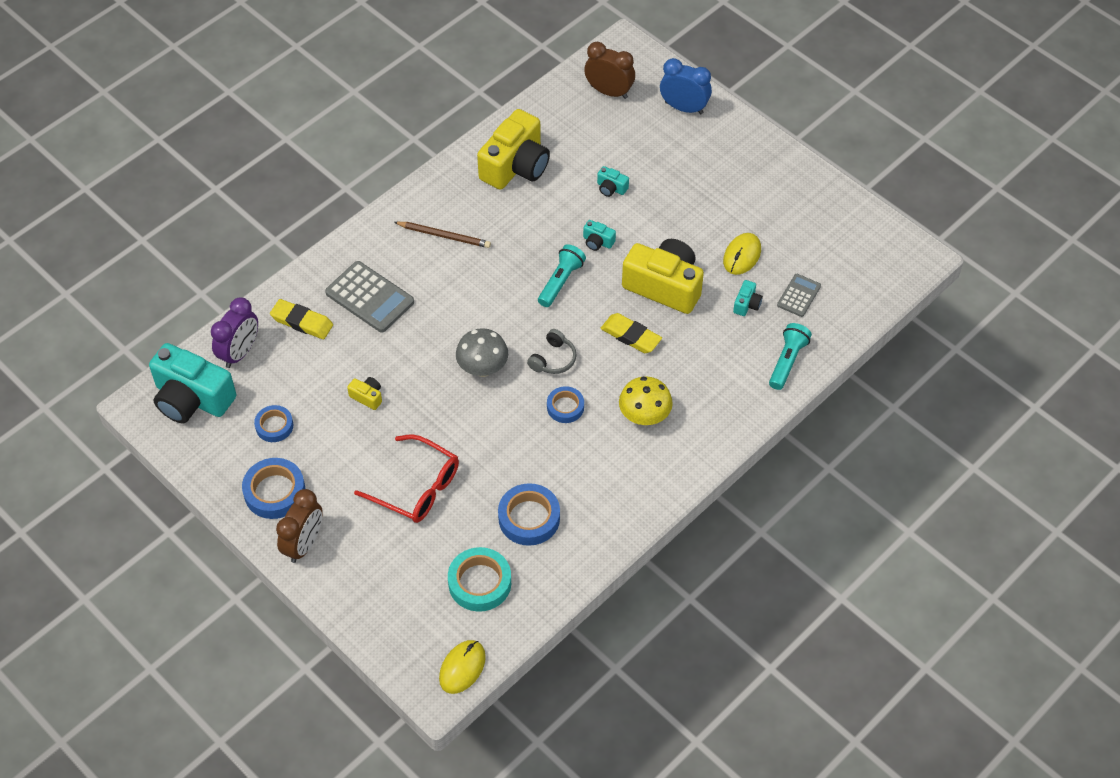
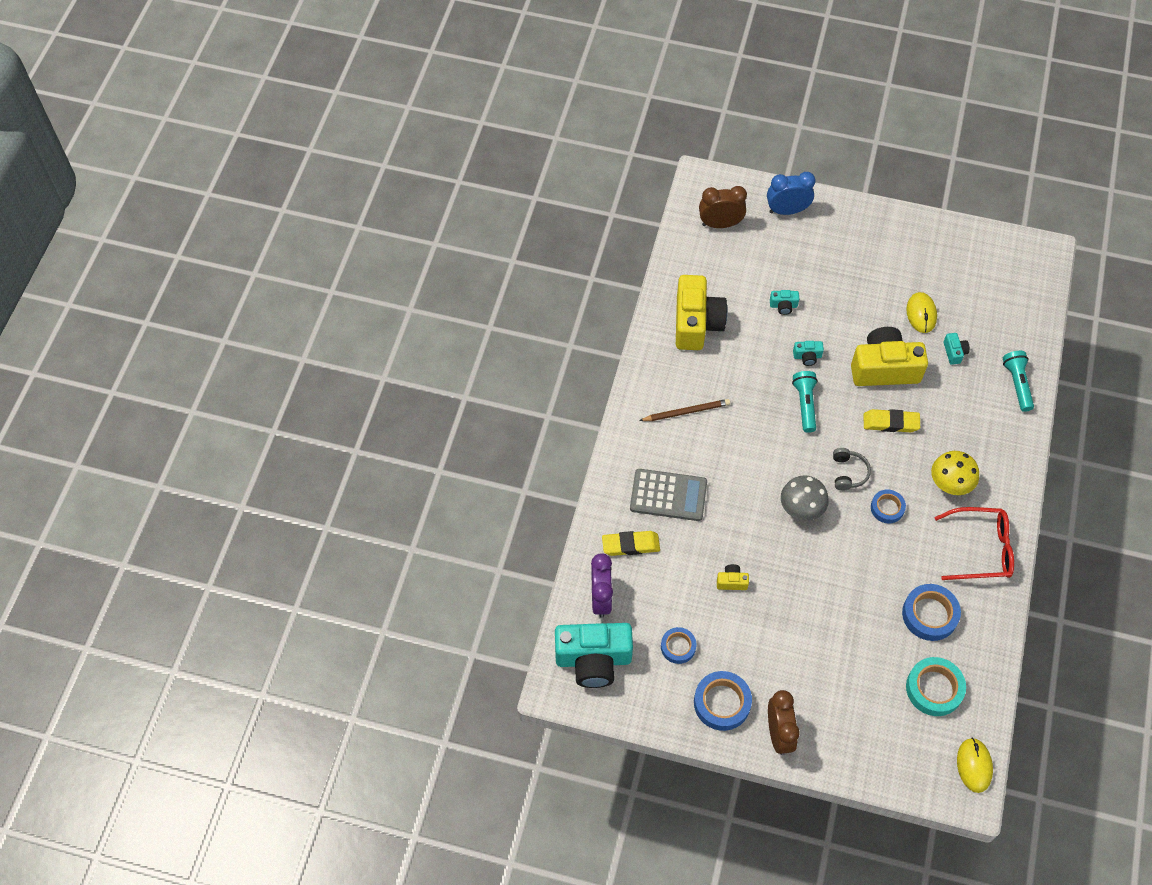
camera: 30 degrees left, 5 degrees up
red glasses [354,434,459,523] -> red glasses moved to [934,507,1014,580]
grey calculator [777,274,821,317] -> none

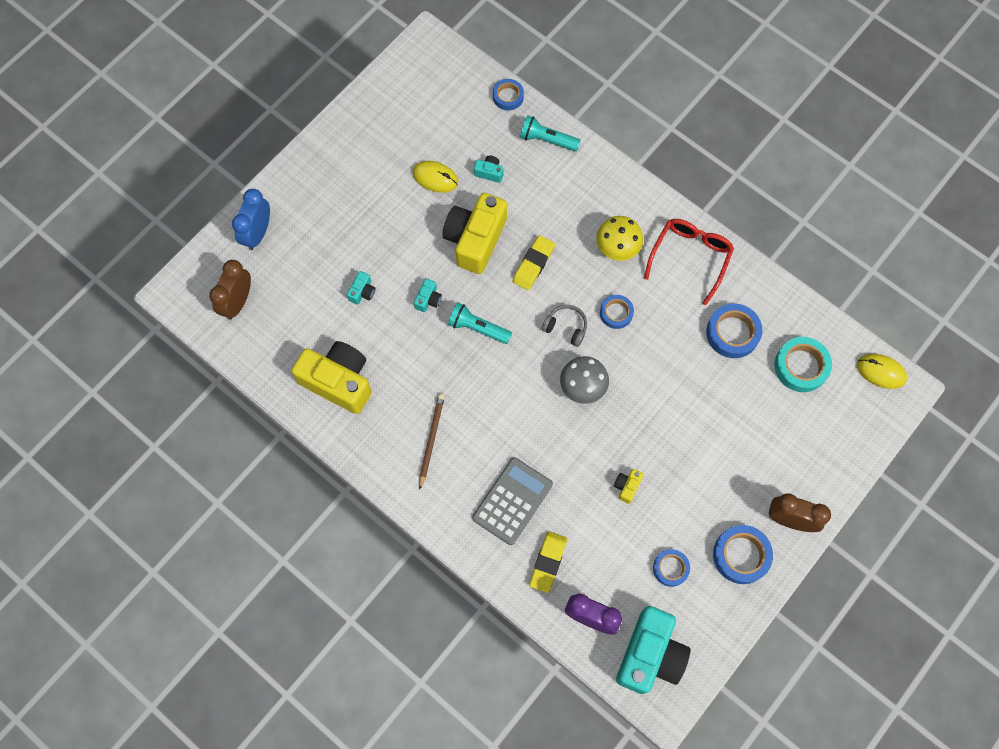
camera: 65 degrees left, 10 degrees up
none -> blue tape [493,79,524,110]

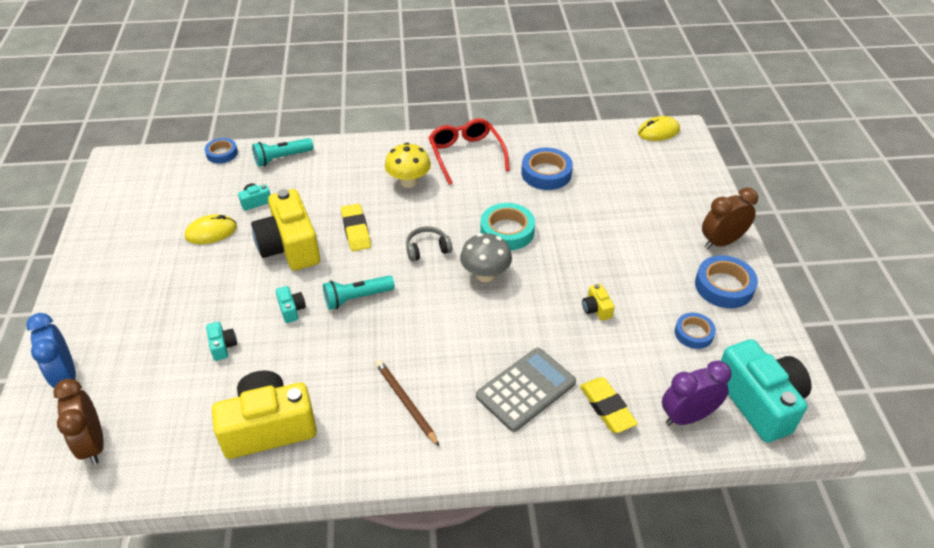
camera: 45 degrees left, 25 degrees down
grey calculator [472,457,553,545] -> grey calculator turned 60 degrees clockwise [476,348,576,432]
blue tape [600,295,634,329] -> none
turquoise tape [775,337,832,392] -> turquoise tape moved to [480,203,535,250]

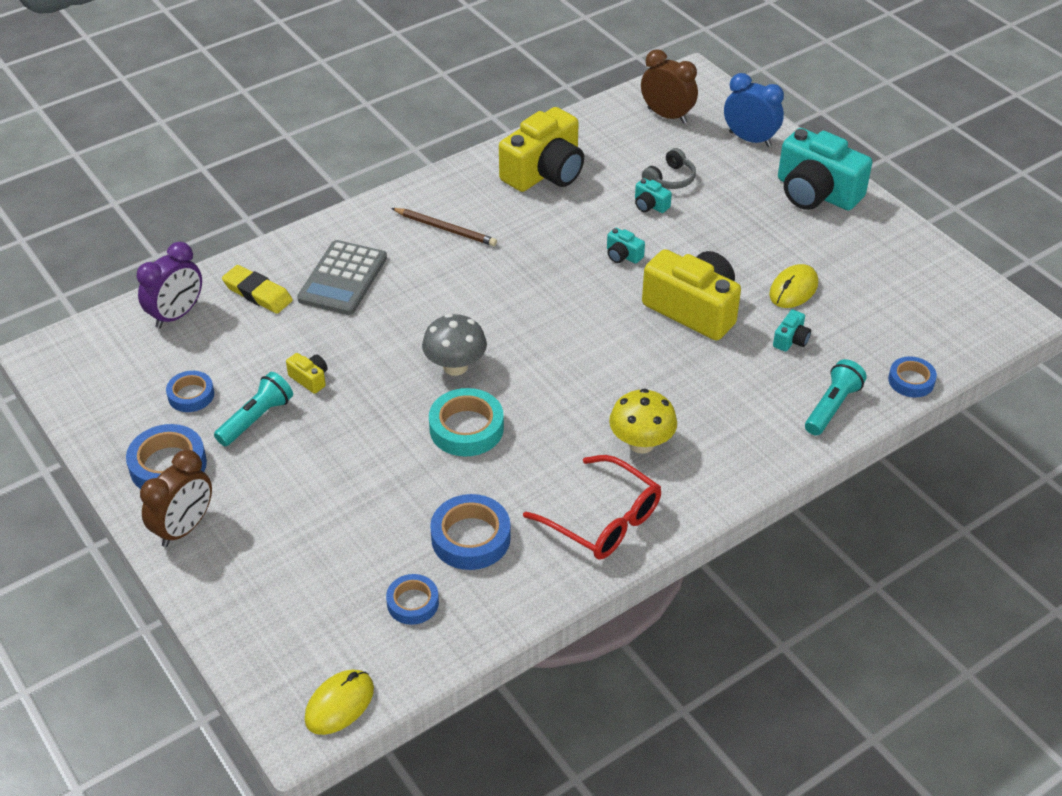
camera: 150 degrees right, 0 degrees up
turquoise flashlight [323,275,395,310] -> turquoise flashlight moved to [214,372,293,446]
yellow eraser [341,204,371,251] -> none
grey headphones [406,226,452,262] -> grey headphones moved to [642,148,696,189]
turquoise camera [721,339,812,443] -> turquoise camera moved to [778,128,872,210]
none -> blue tape [386,574,439,625]

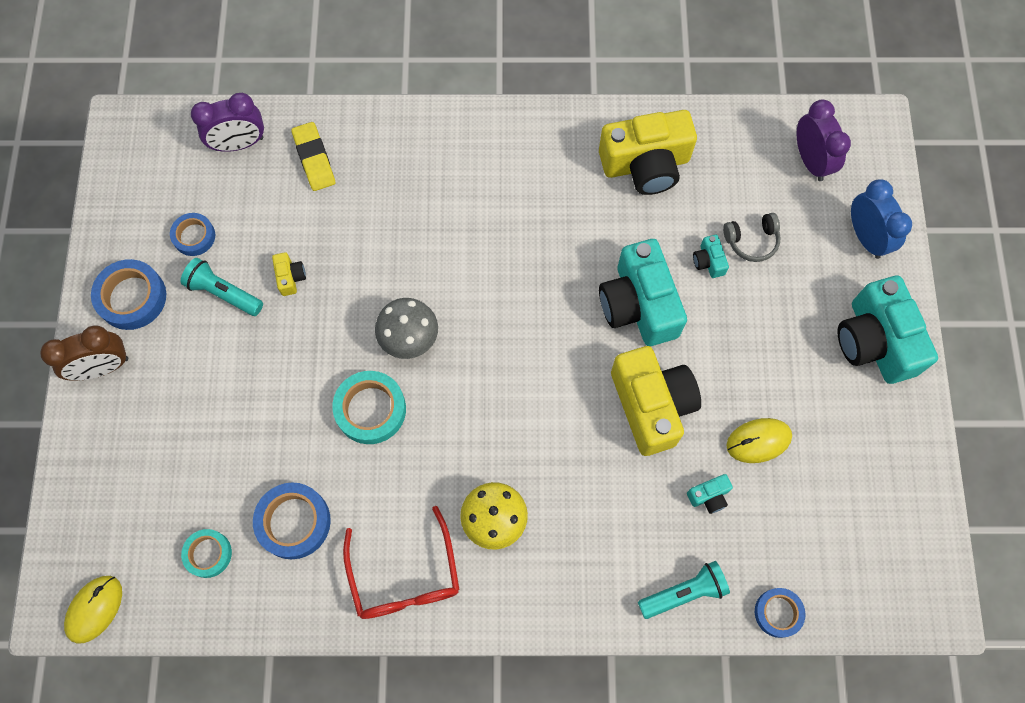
camera: 35 degrees right, 25 degrees up
turquoise flashlight [214,372,293,446] -> turquoise flashlight turned 135 degrees counterclockwise [181,258,263,316]
grey calculator [297,240,387,315] -> none
yellow mouse [304,670,374,735] -> yellow mouse turned 45 degrees counterclockwise [64,576,122,644]
blue tape [386,574,439,625] -> turquoise tape [181,529,232,578]
brown pencil [391,208,497,246] -> none
turquoise camera [607,228,645,264] -> turquoise camera [599,239,687,346], size x2.41
brown clock [641,49,698,124] -> purple clock [797,100,851,181]

